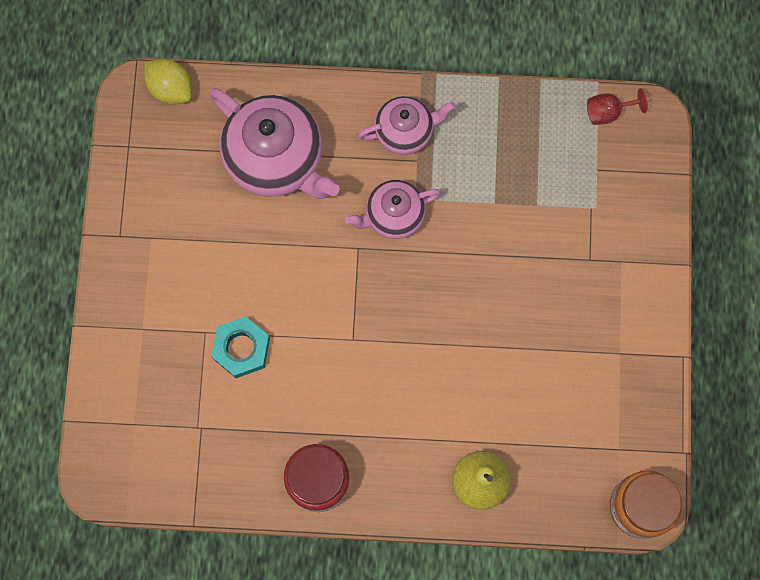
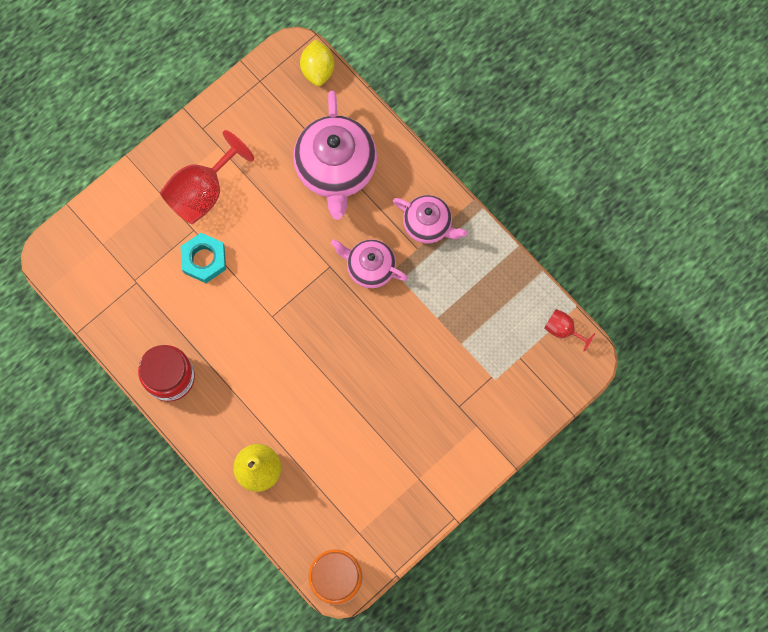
camera: 45 degrees right, 0 degrees up
none -> red goblet [160,130,254,224]

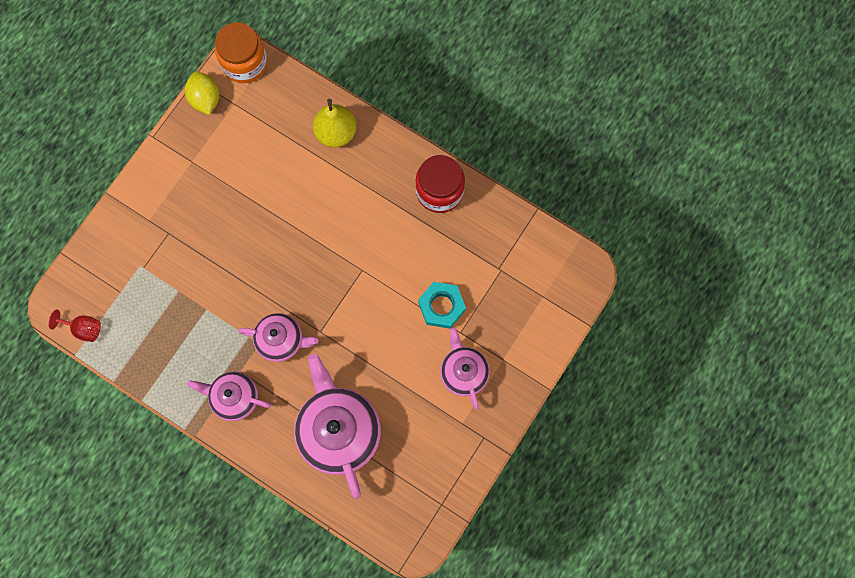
camera: 165 degrees right, 0 degrees up
red goblet [160,130,254,224] -> pink teapot [440,327,489,410]
yellow lemon [300,39,334,86] -> yellow lemon moved to [185,72,219,115]

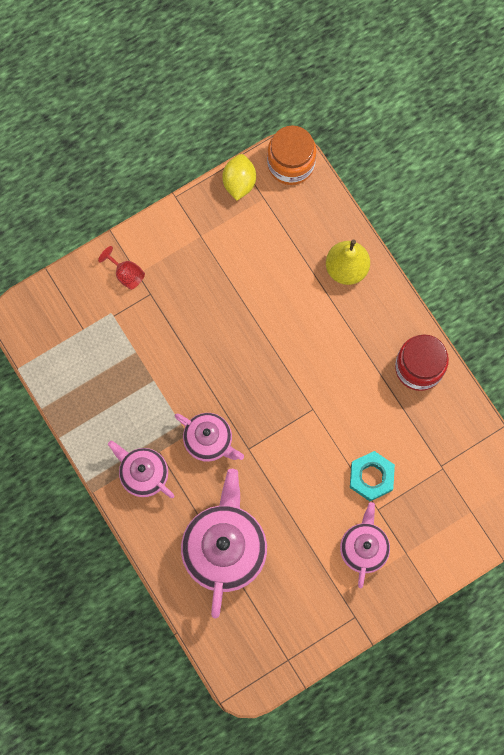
camera: 25 degrees right, 0 degrees up
red goblet [48,309,101,342] -> red goblet moved to [98,246,145,290]

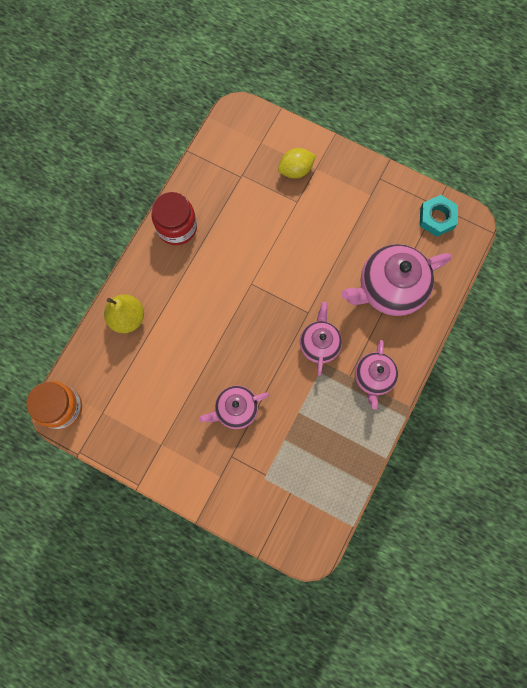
camera: 120 degrees left, 0 degrees up
red goblet [98,246,145,290] -> none
yellow lemon [222,154,256,201] -> yellow lemon moved to [278,148,316,178]
pink teapot [340,502,390,588] -> pink teapot moved to [199,386,269,429]
turquoise nut [350,451,395,501] -> turquoise nut moved to [420,195,458,237]

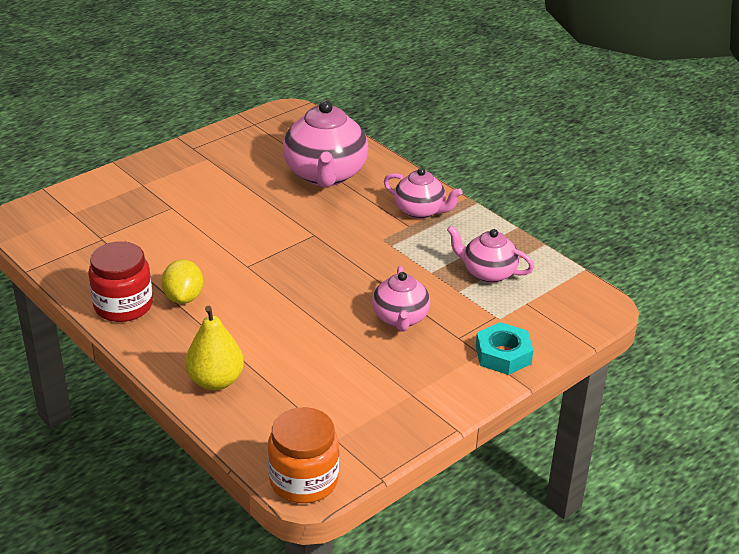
camera: 70 degrees left, 40 degrees down
yellow lemon [278,148,316,178] -> yellow lemon moved to [161,259,203,304]
pink teapot [300,302,342,376] -> pink teapot moved to [447,225,534,283]
turquoise nut [420,195,458,237] -> turquoise nut moved to [476,322,533,375]

